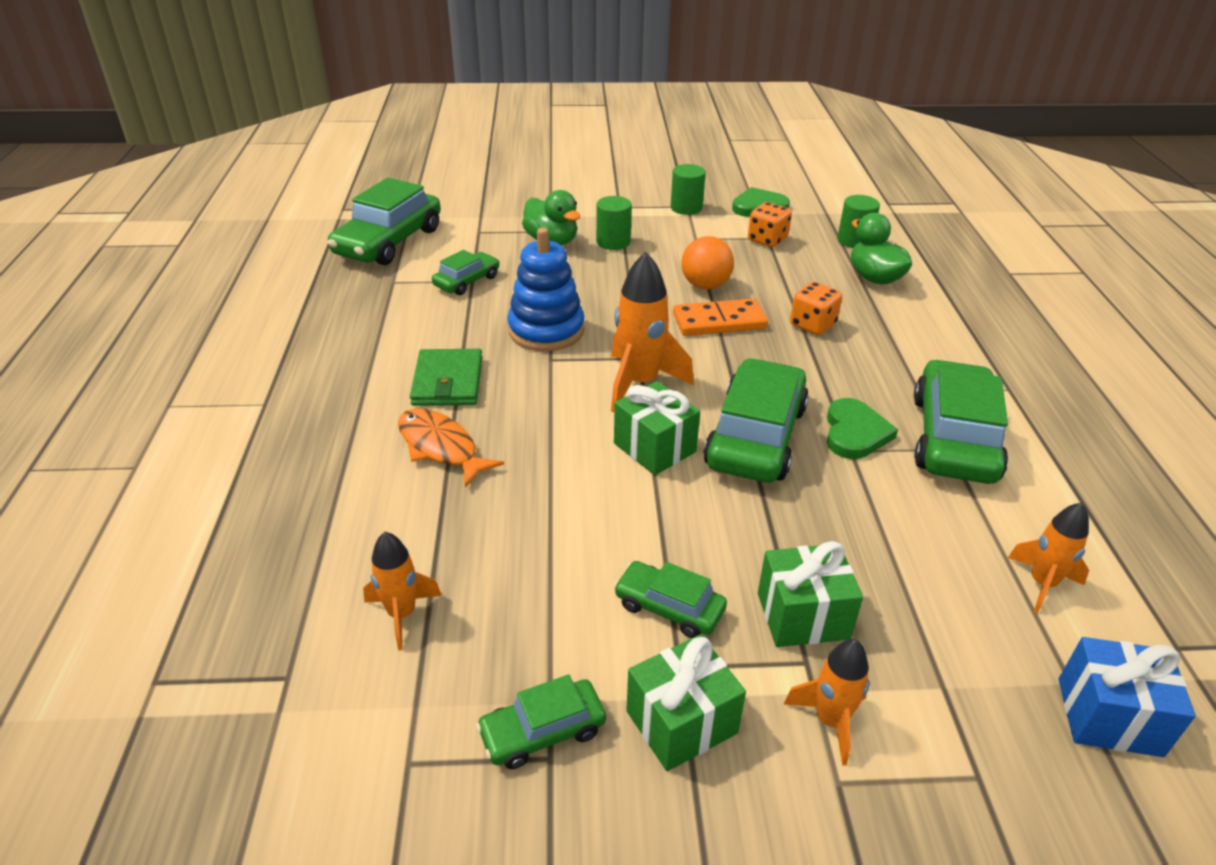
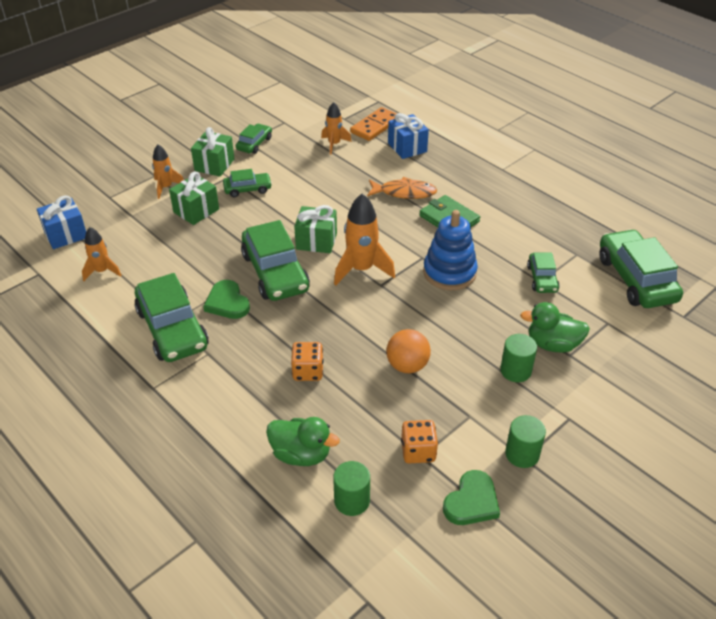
camera: 140 degrees right, 5 degrees up
orange domino [673,298,768,336] -> orange domino moved to [350,107,397,141]
none -> blue gift [388,113,429,159]

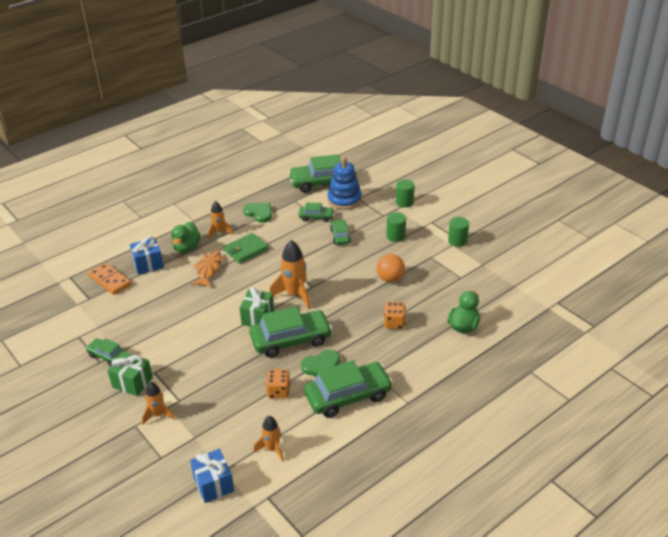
camera: 85 degrees left, 5 degrees down
green gift [169,172,219,225] -> none
green car [223,169,272,197] -> green car moved to [330,219,351,245]
orange rocket [321,102,352,155] -> orange rocket moved to [208,201,233,239]
green cylinder [333,461,370,516] -> green cylinder moved to [396,179,414,208]
orange dice [401,420,438,463] -> orange dice moved to [266,369,290,398]
blue stacking toy [423,210,478,290] -> blue stacking toy moved to [327,157,362,210]
green heart [443,470,500,525] -> green heart moved to [243,203,272,223]
green duck [520,302,590,353] -> green duck moved to [171,221,201,253]

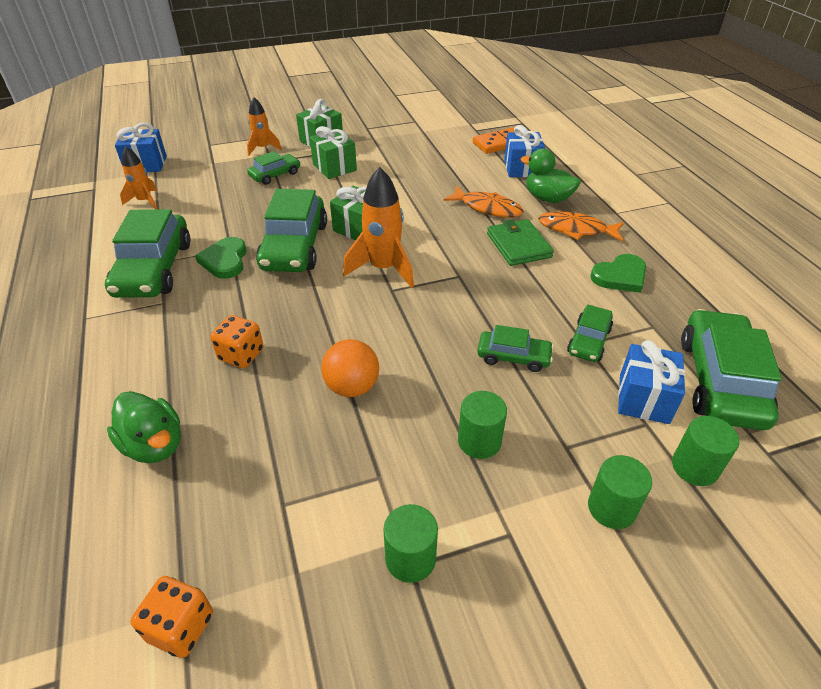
camera: 110 degrees right, 5 degrees up
green car [86,338,126,366] -> green car moved to [247,151,300,185]
orange rocket [208,201,233,239] -> orange fish [538,211,624,242]
orange dice [266,369,290,398] -> orange dice moved to [131,576,213,658]
blue stacking toy [327,157,362,210] -> blue gift [618,340,685,424]
none -> green gift [310,126,357,179]
none -> green cylinder [672,416,739,486]

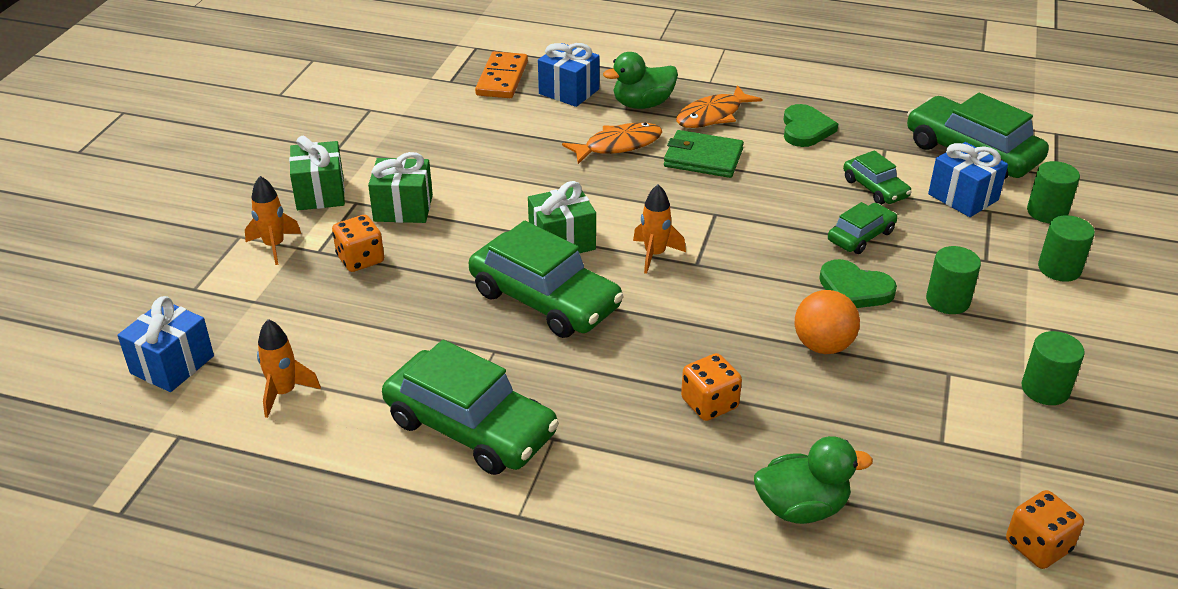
camera: 55 degrees left, 5 degrees down
green heart [195,237,247,279] -> green heart moved to [819,259,897,308]
green car [247,151,300,185] -> orange dice [332,215,384,272]
orange rocket [343,167,414,288] -> orange rocket [633,184,686,274], size x0.61

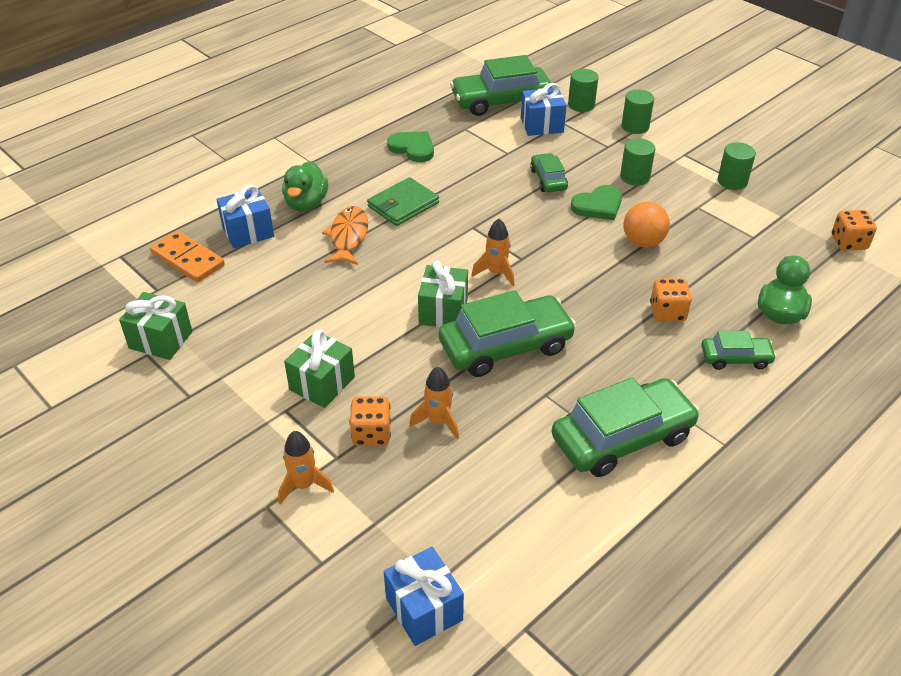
camera: 60 degrees left, 5 degrees up
orange rocket [257,319,321,418] -> orange rocket moved to [409,367,459,440]
green gift [289,136,345,210] -> green gift moved to [119,292,192,360]
orange fish [676,85,763,128] -> none
green car [843,150,912,205] -> green car moved to [701,331,776,370]

